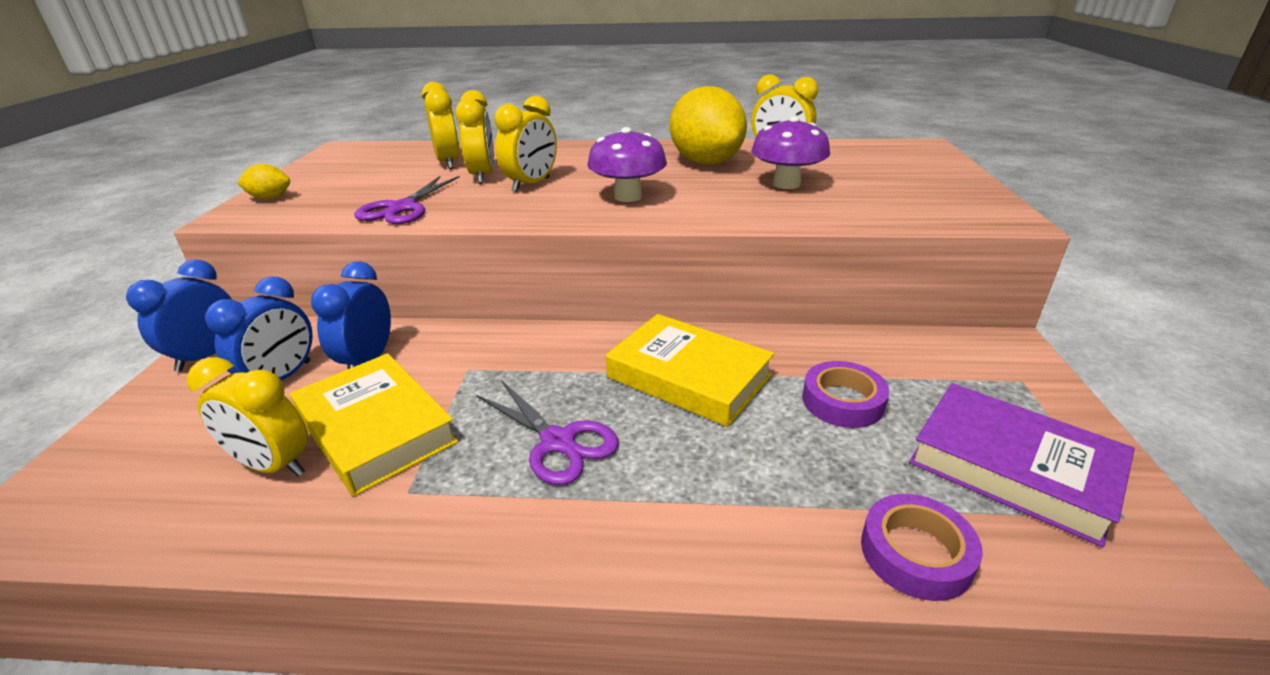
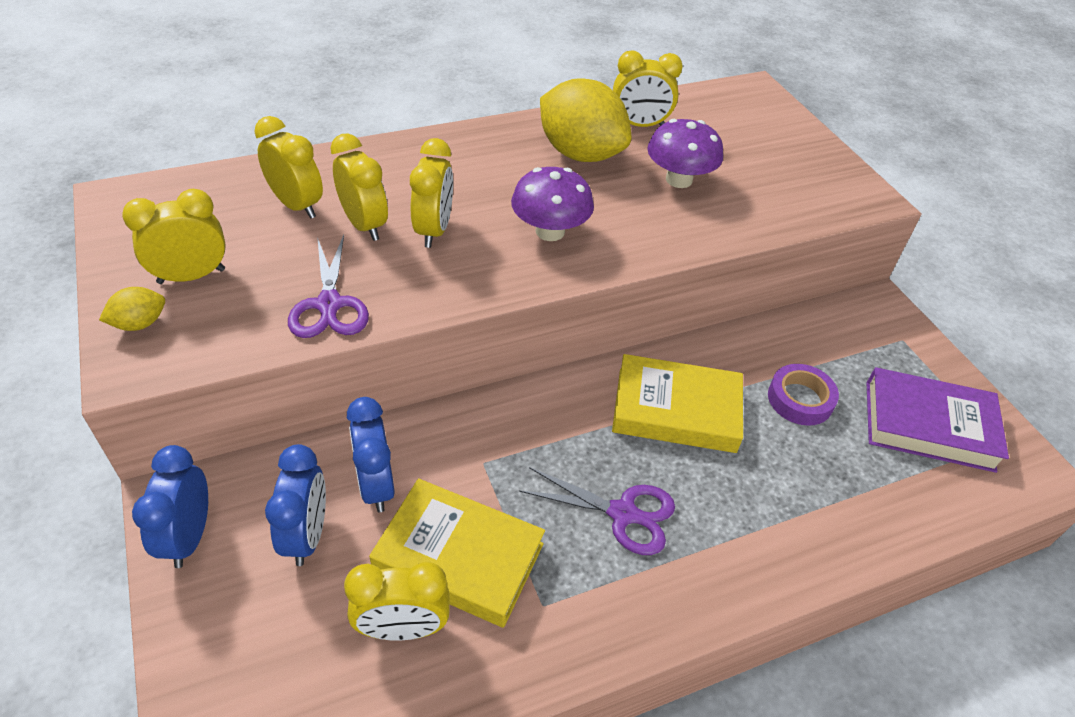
camera: 30 degrees left, 15 degrees up
purple tape [861,494,983,601] -> none
none -> yellow clock [122,189,226,284]

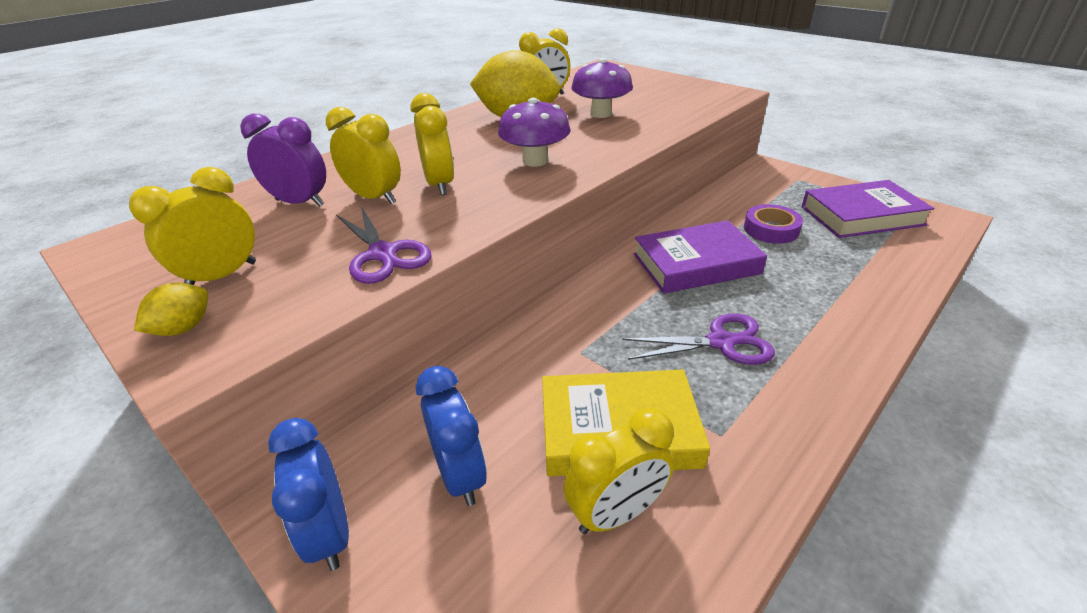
camera: 20 degrees left, 10 degrees down
yellow clock [255,116,323,219] -> purple clock [240,114,326,207]
blue clock [347,397,395,512] -> none
yellow book [612,354,743,453] -> purple book [634,220,767,294]

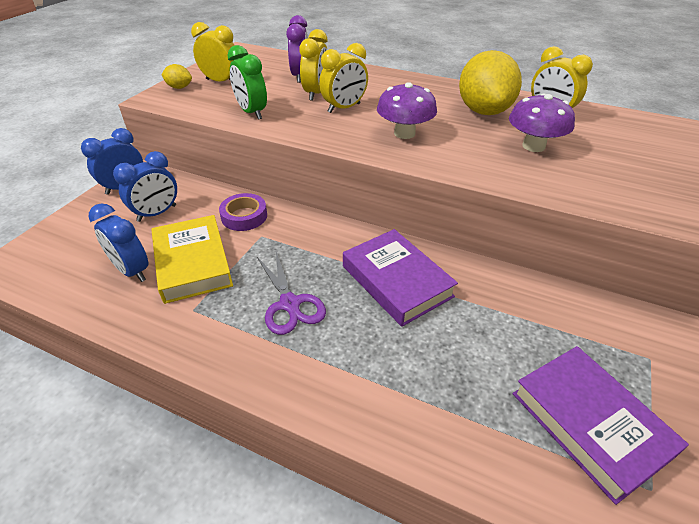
camera: 70 degrees right, 5 degrees up
purple scissors [336,206,432,284] -> green clock [227,45,267,120]
yellow clock [563,408,674,534] -> blue clock [89,204,149,282]
purple tape [744,204,803,244] -> purple tape moved to [219,193,267,231]

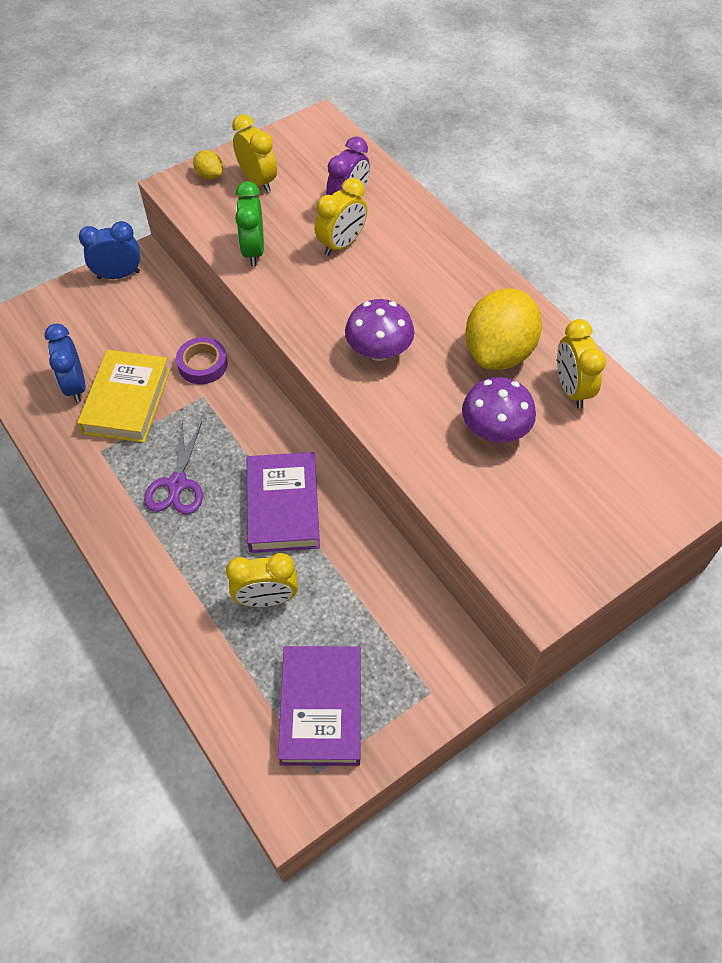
camera: 30 degrees right, 15 degrees up
blue clock [113,151,177,222] -> none
yellow clock [319,43,368,113] -> yellow clock moved to [226,553,298,607]

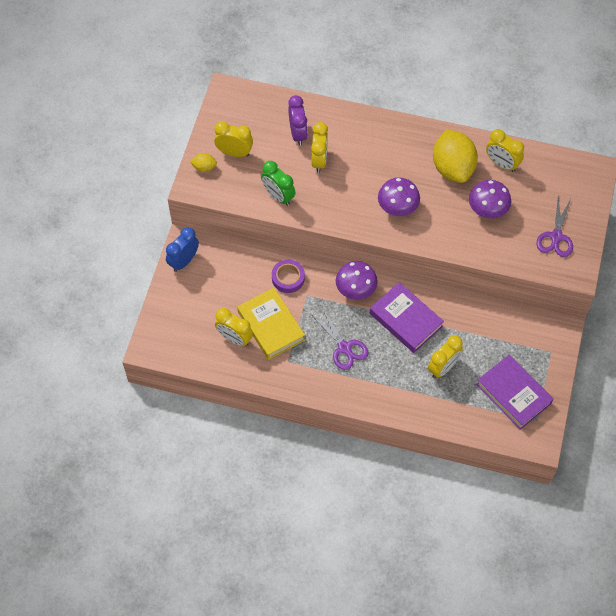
camera: 40 degrees left, 5 degrees up
blue clock [45,323,85,403] -> yellow clock [215,308,253,347]
none -> purple mushroom [336,261,378,300]
none -> purple scissors [536,196,573,257]

